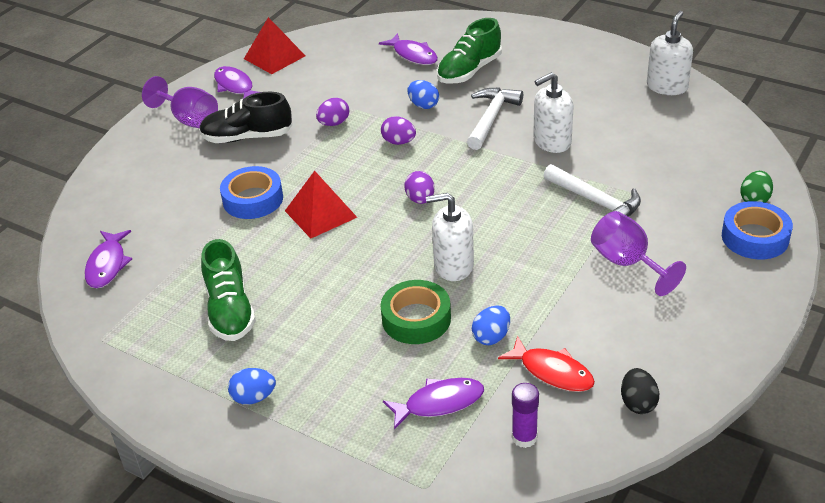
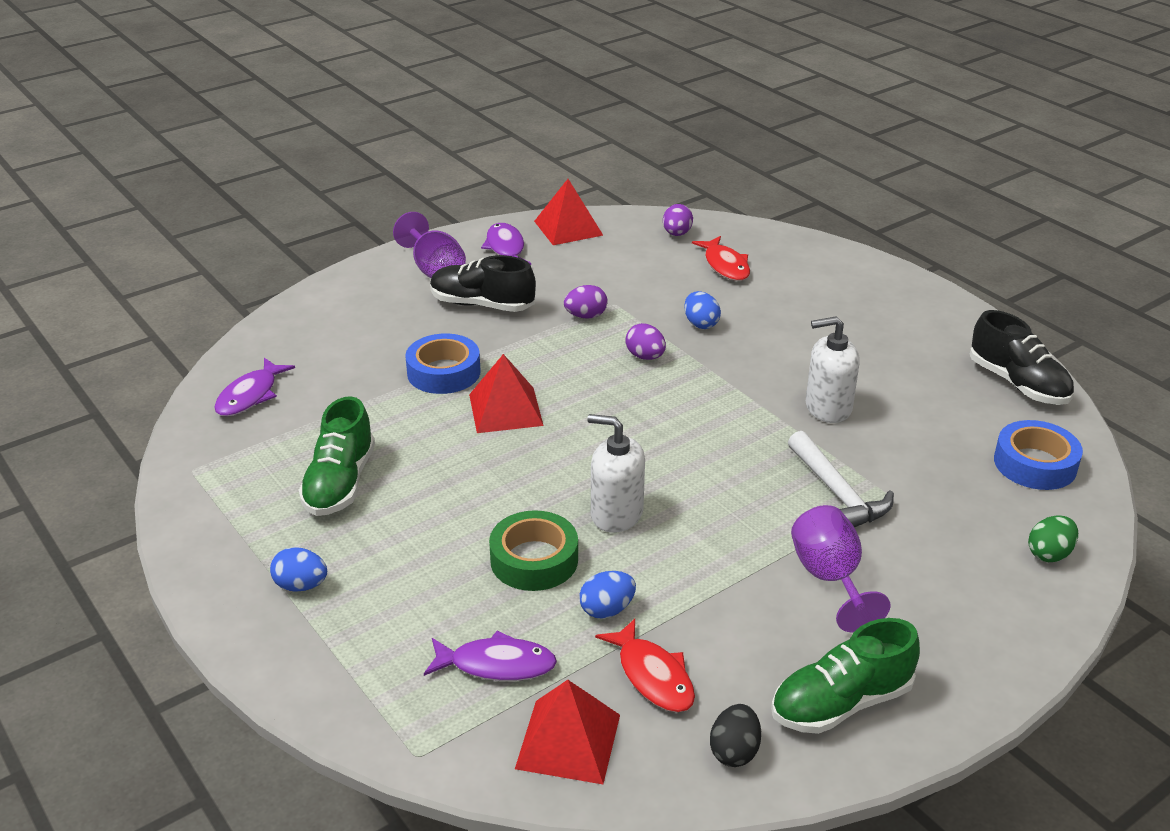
camera: 20 degrees right, 5 degrees down
purple fish [379,33,438,65] -> red fish [692,236,750,281]
purple egg [404,171,435,204] -> purple egg moved to [663,204,693,236]
green shoe [437,18,502,84] -> green shoe moved to [771,618,920,734]
white hammer [467,88,523,150] -> none
purple glue stick [512,383,539,448] -> red pyramid [515,680,620,784]
white soap dispenser [647,11,693,95] -> black shoe [970,310,1074,405]
blue tape [722,201,793,259] -> blue tape moved to [994,420,1083,490]

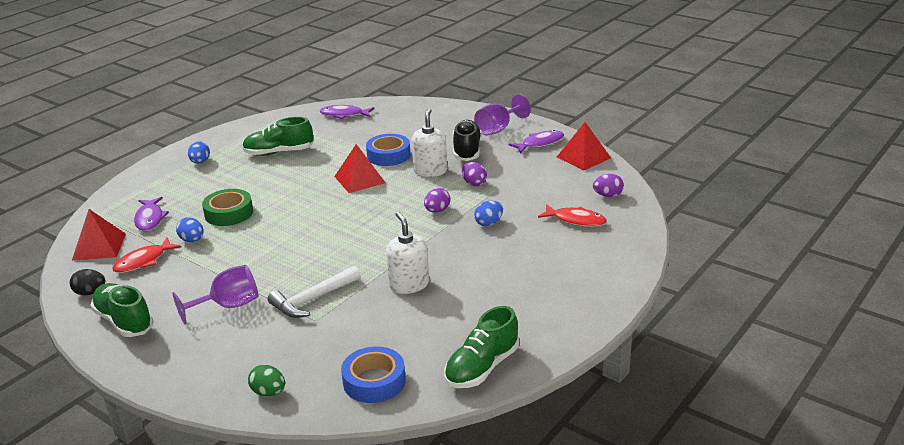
camera: 75 degrees right, 5 degrees down
white soap dispenser [587,414,645,533] -> white soap dispenser moved to [411,108,447,177]
red fish [692,236,750,281] -> red fish turned 120 degrees counterclockwise [538,204,607,227]
black shoe [970,310,1074,405] -> green shoe [444,306,519,388]

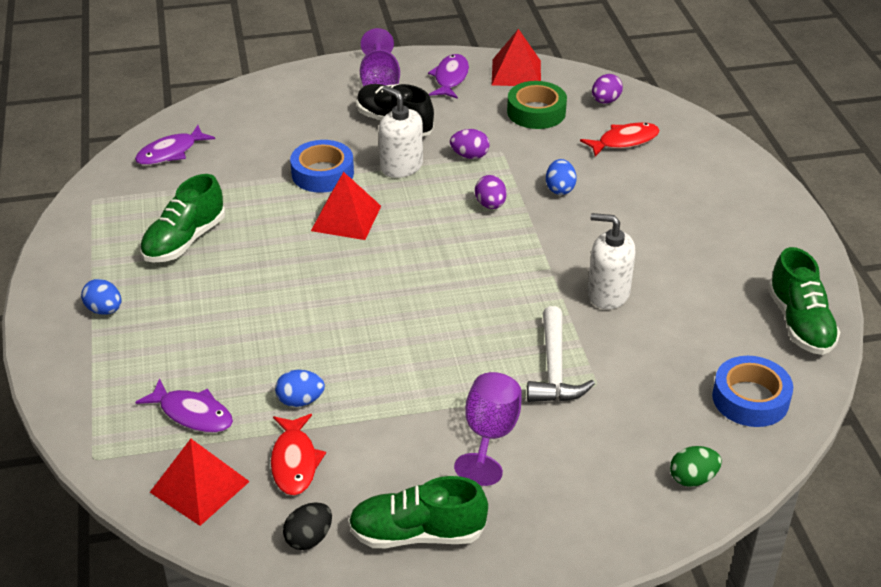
camera: 50 degrees left, 10 degrees up
green tape [202,189,253,226] -> green tape moved to [507,81,567,129]

